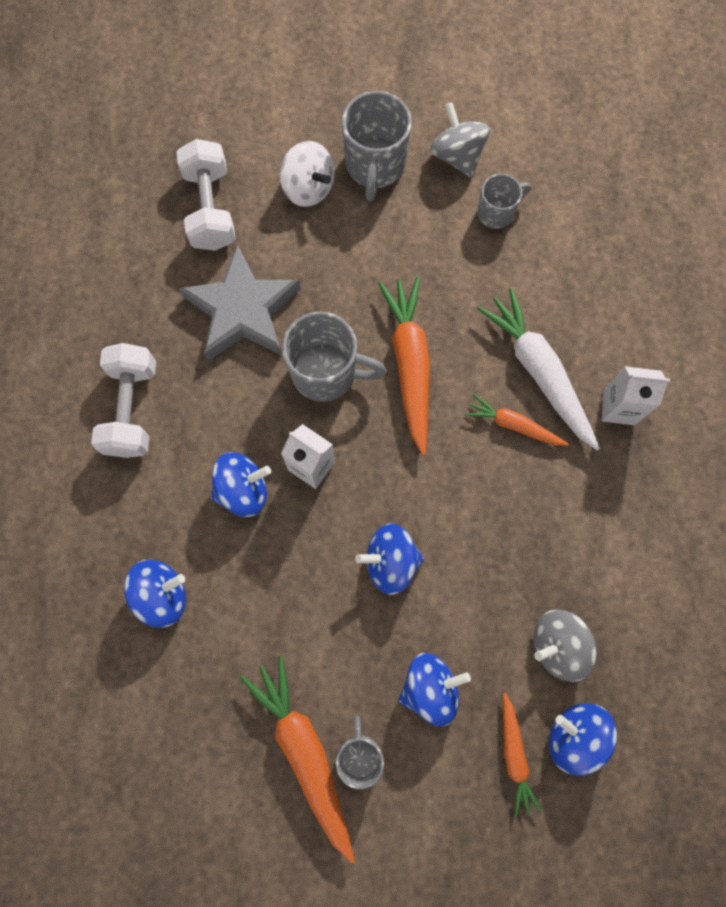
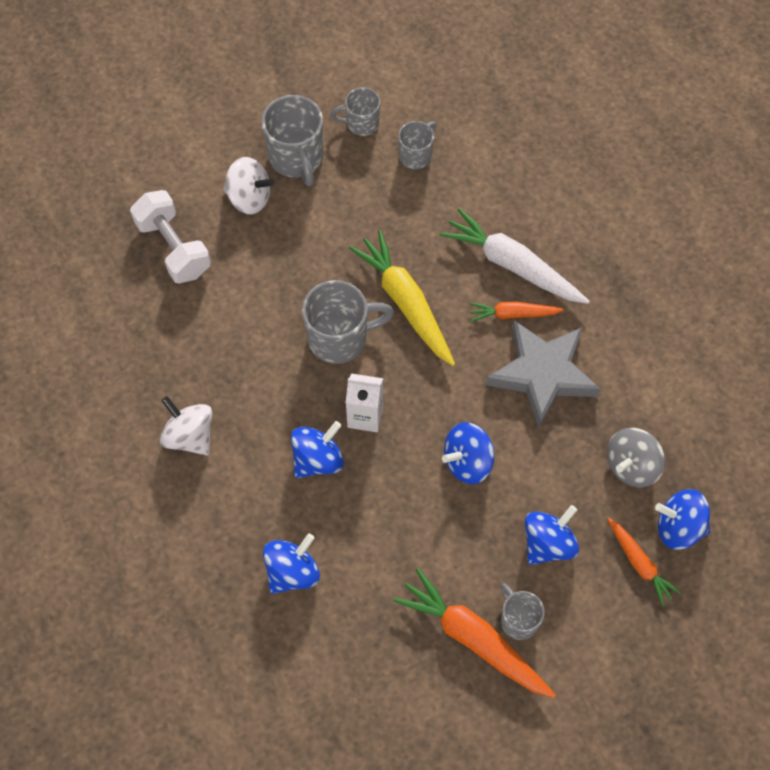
camera: 25 degrees left, 10 degrees down
white dumbbell [91,343,156,458] -> white spinning top [160,396,212,456]
grey star [179,245,301,361] -> grey star moved to [486,320,600,428]
orange carrot [378,277,430,455] -> yellow carrot [349,230,455,366]
grey spinning top [430,102,490,178] -> grey mug [331,87,380,136]
white carton [602,366,670,425] -> none

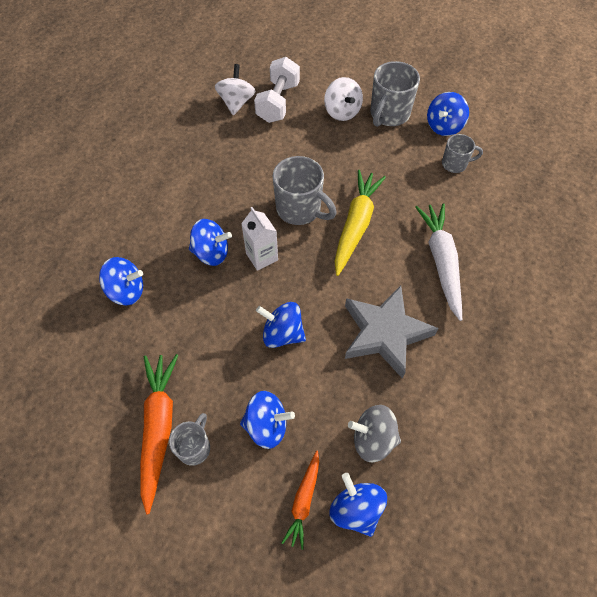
camera: 50 degrees right, 5 degrees down
white spinning top [160,396,212,456] -> white spinning top moved to [215,64,256,115]
grey mug [331,87,380,136] -> blue spinning top [427,92,469,136]
orange carrot [469,301,564,322] -> none

